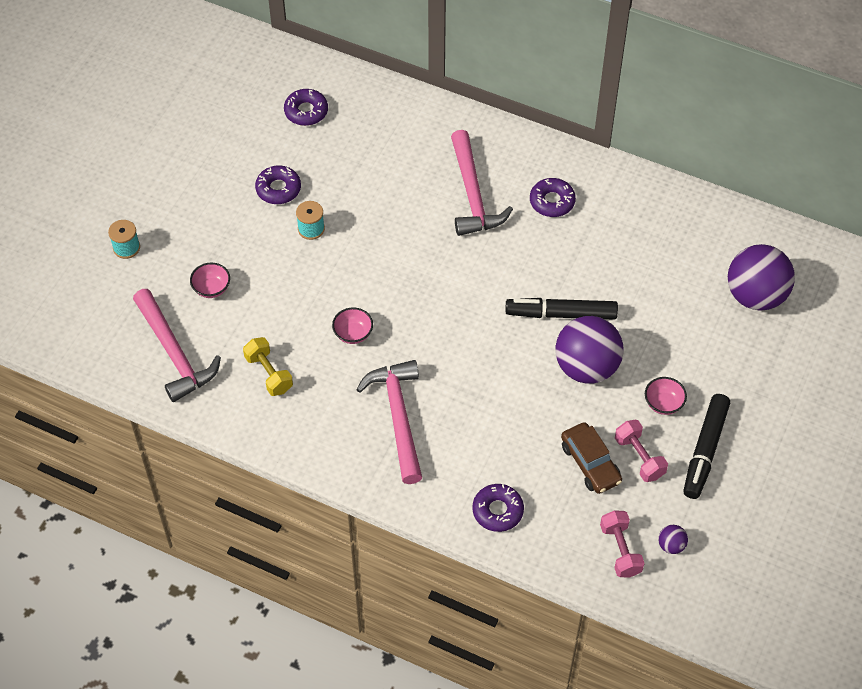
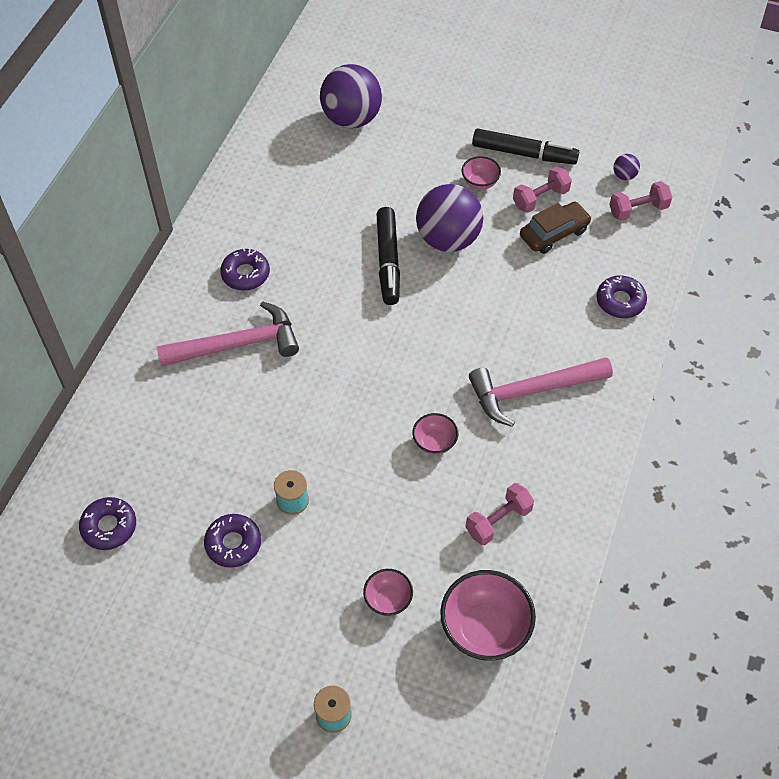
camera: 95 degrees left, 0 degrees up
pink hammer [133,289,221,402] -> pink bowl [440,570,536,661]
yellow dumbbell [243,337,293,396] -> pink dumbbell [465,483,534,545]

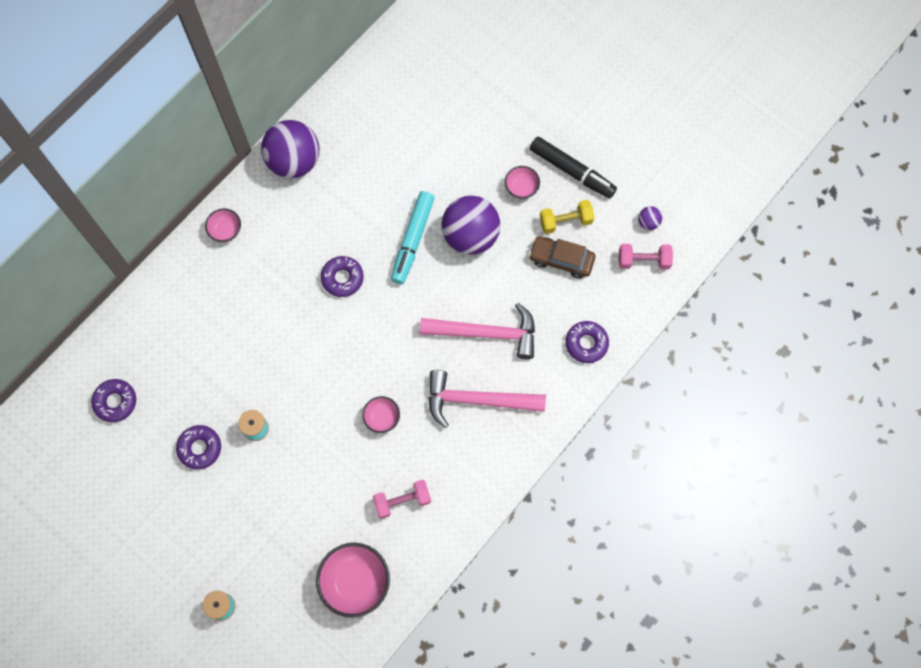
camera: 20 degrees right, 15 degrees up
pink hammer [157,301,299,367] -> pink hammer moved to [420,303,535,359]
purple donut [220,248,270,291] -> purple donut moved to [321,256,364,297]
purple ball [320,64,382,128] -> purple ball moved to [261,120,319,178]
pink bowl [363,569,413,616] -> pink bowl moved to [205,209,241,242]
black marker [377,207,400,305] -> turquoise marker [391,191,435,284]
pink dumbbell [513,166,572,213] -> yellow dumbbell [540,200,594,234]
brown car [520,202,592,254] -> brown car turned 150 degrees counterclockwise [529,237,596,278]

